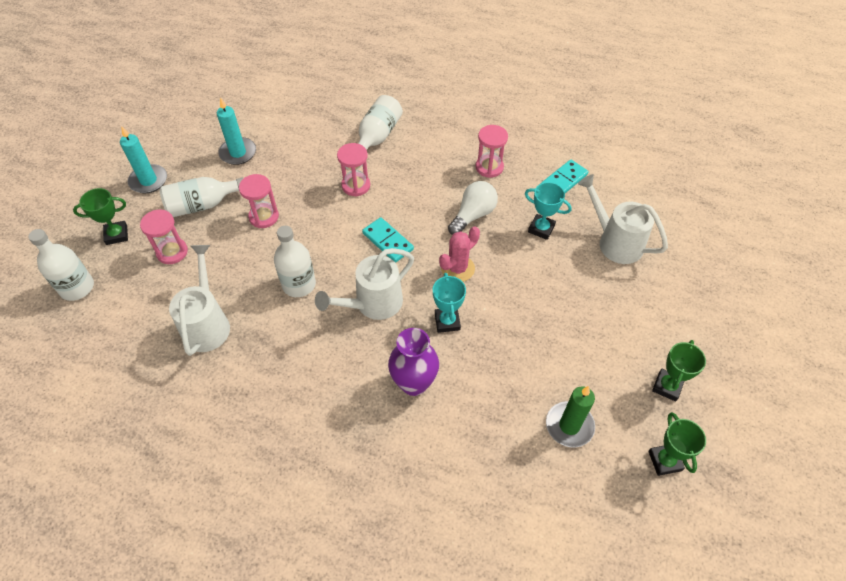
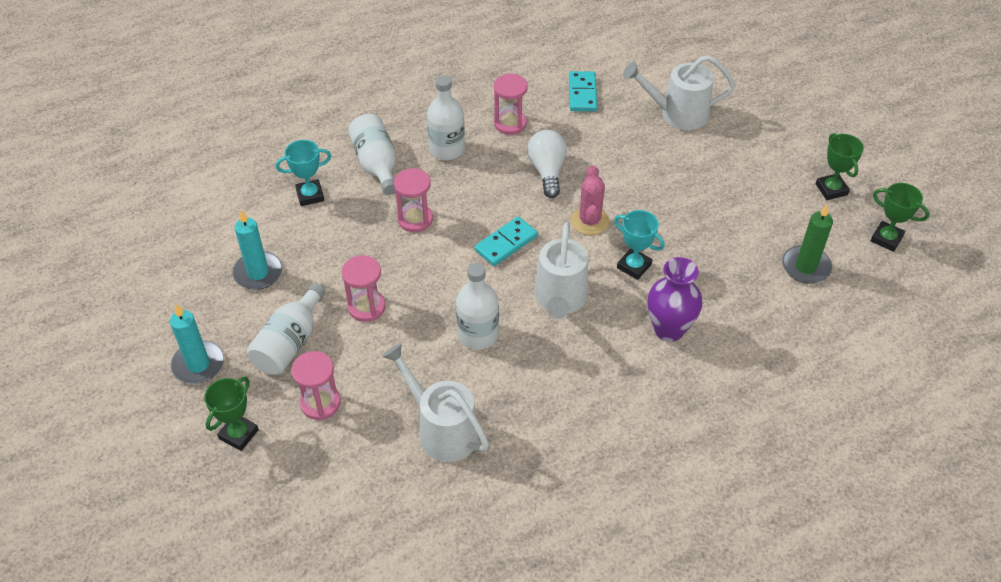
camera: 45 degrees left, 5 degrees down
white bottle [28,229,94,301] -> white bottle moved to [427,76,465,160]
turquoise domino [362,217,414,263] -> turquoise domino turned 45 degrees counterclockwise [475,217,538,266]
turquoise trophy [525,182,572,240] -> turquoise trophy moved to [276,140,331,206]

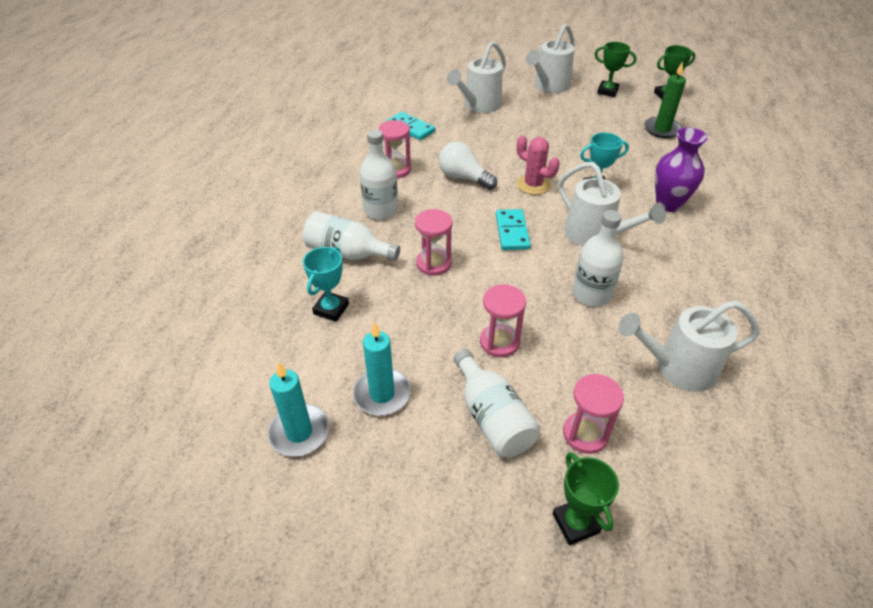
camera: 50 degrees left, 5 degrees down
turquoise candle [170,304,224,384] -> turquoise candle moved to [267,362,329,457]
none -> white watering can [526,23,575,93]

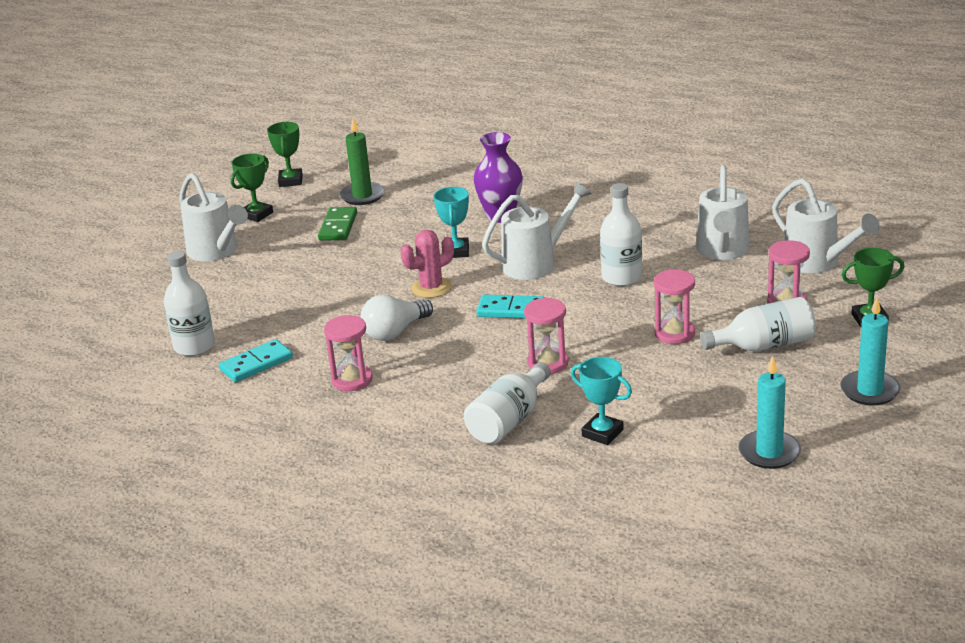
camera: 75 degrees left, 15 degrees down
turquoise candle [353,322,411,415] -> turquoise candle moved to [841,297,900,406]
white bottle [360,130,398,219] -> white bottle moved to [164,251,215,356]
white watering can [447,41,506,113] -> white watering can moved to [772,178,880,273]
none -> green domino [318,207,357,240]

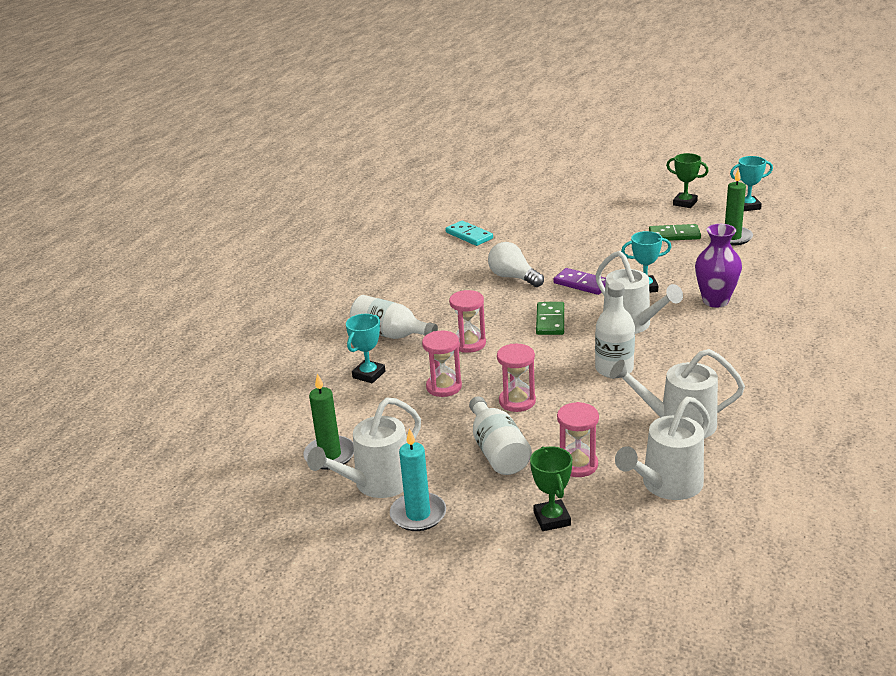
camera: 85 degrees right, 0 degrees up
white bottle [164,251,215,356] -> none
white watering can [180,173,248,261] -> white watering can moved to [307,398,421,498]
green trophy [267,122,303,187] -> turquoise trophy [730,156,773,211]
pink hourglass [324,315,373,391] -> pink hourglass moved to [422,331,462,397]
pink cactus [401,230,454,298] -> purple domino [554,268,606,295]
turquoise domino [476,294,545,319] -> green domino [536,302,564,335]
turquoise candle [739,356,801,469] -> green candle [303,373,354,470]

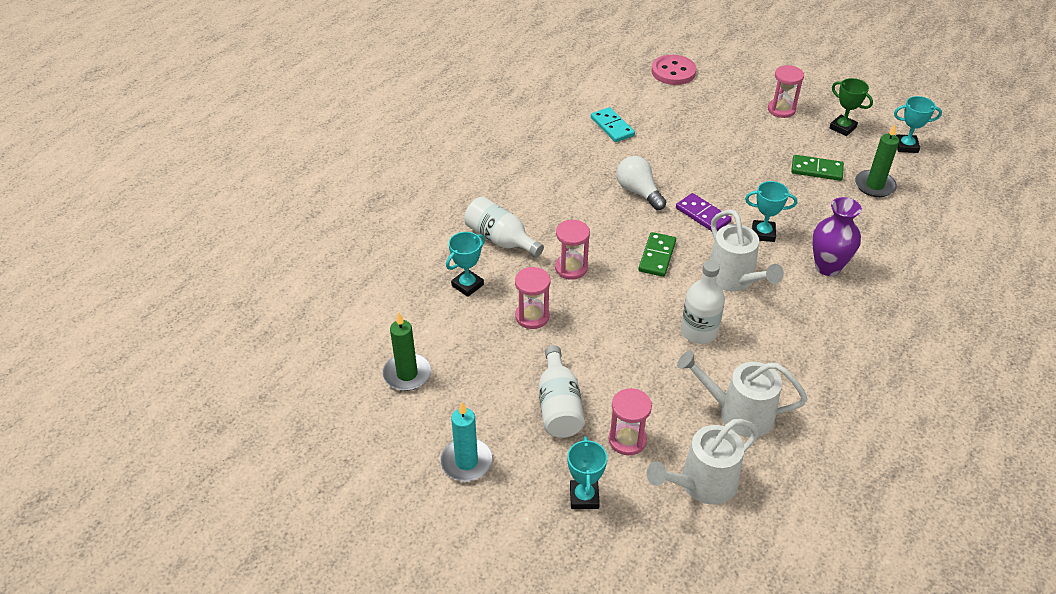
camera: 10 degrees right, 15 degrees up
white watering can [307,398,421,498] -> none
pink hourglass [497,344,536,412] -> pink hourglass moved to [768,65,804,118]
green trophy [530,446,572,531] -> turquoise trophy [567,436,607,509]
none -> pink button [652,55,696,85]

